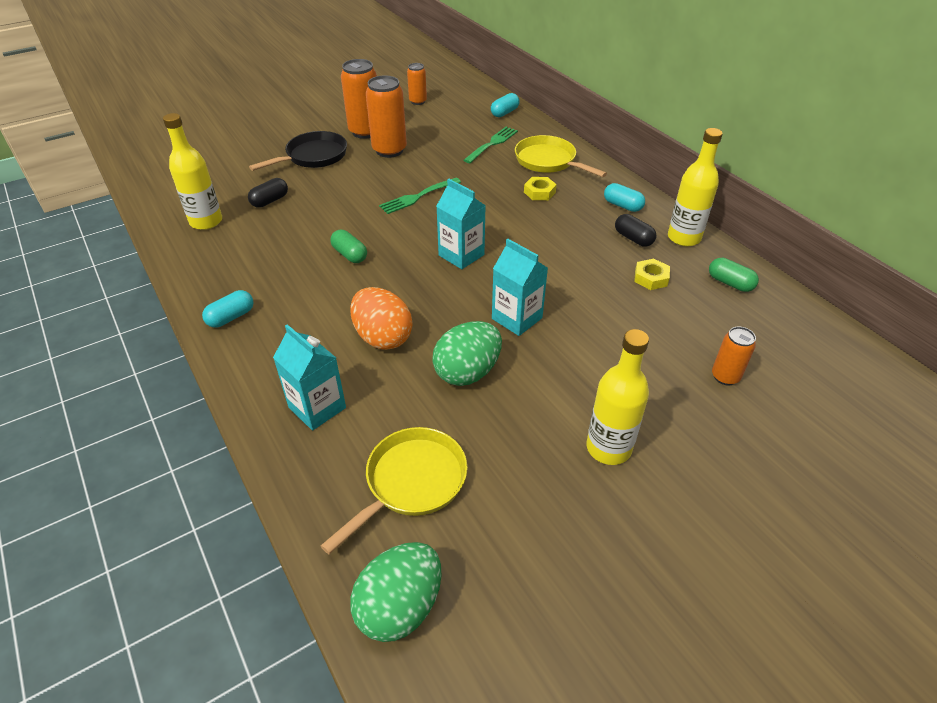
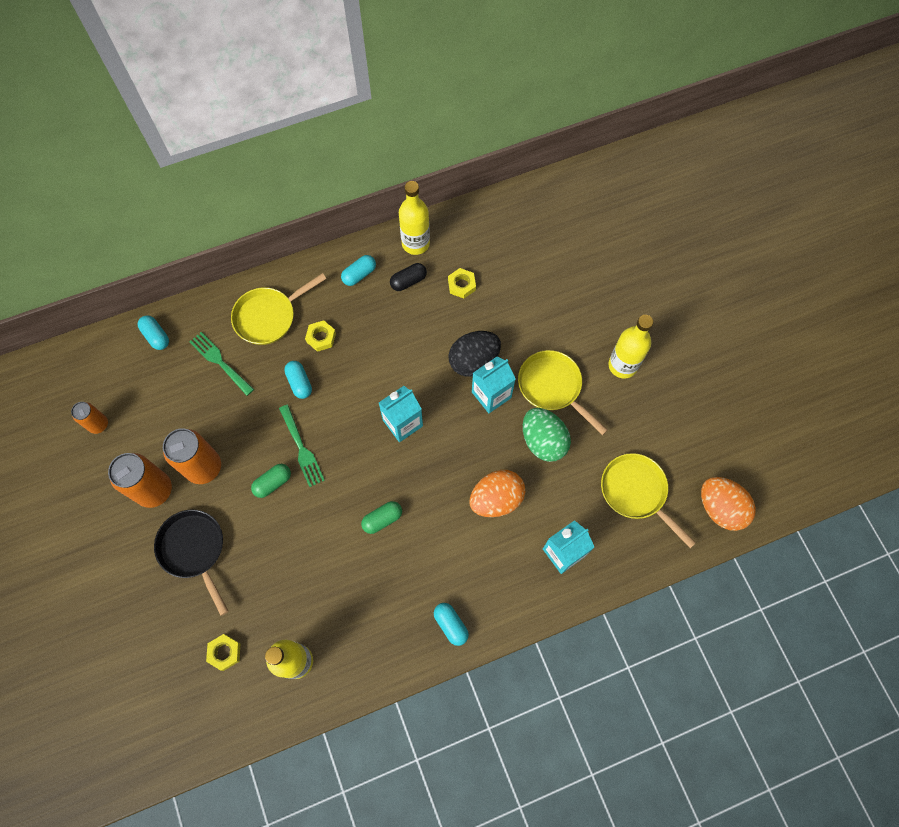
camera: 80 degrees left, 25 degrees up
black capsule [248,178,288,208] -> none
green egg [350,542,442,642] -> orange egg [701,477,756,531]
green capsule [709,258,759,292] -> green capsule moved to [251,464,291,498]
orange can [712,327,756,385] -> none
none -> yellow nut [206,634,241,671]
none -> turquoise capsule [284,361,312,399]
none -> black egg [448,331,501,377]
none -> yellow pan [518,350,608,435]

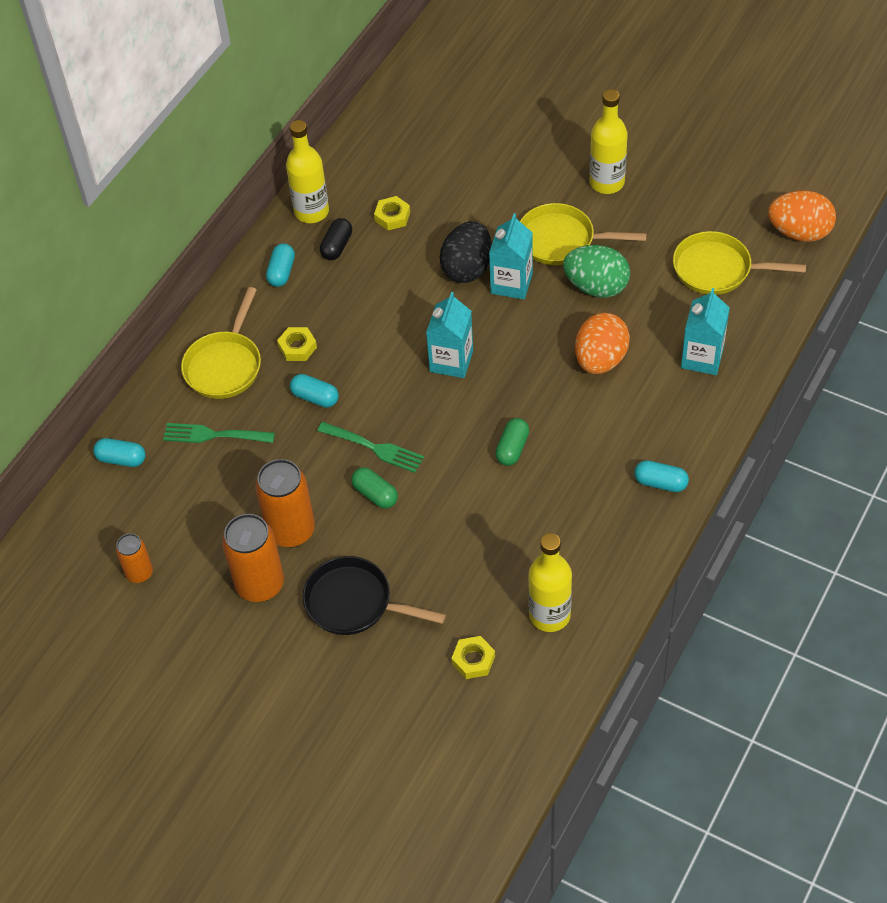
camera: 35 degrees left, 15 degrees down
green capsule [251,464,291,498] -> green capsule turned 60 degrees counterclockwise [351,467,398,509]

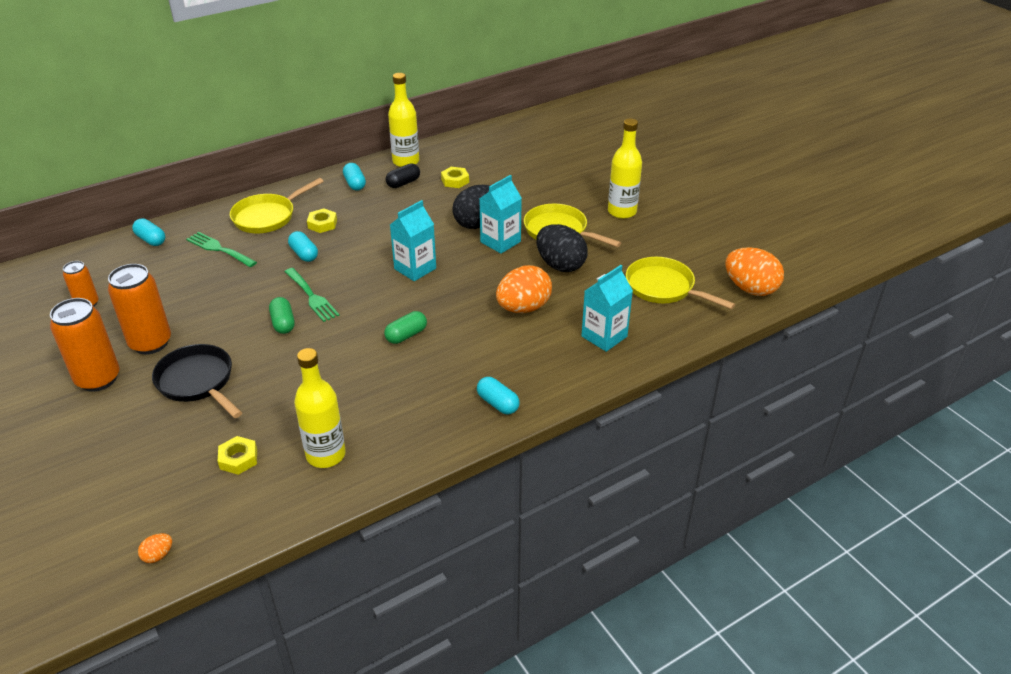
camera: 25 degrees right, 15 degrees down
orange can [255,459,315,548] -> orange can moved to [50,298,120,392]
turquoise capsule [266,243,295,287] -> turquoise capsule turned 60 degrees counterclockwise [343,163,366,191]
green egg [563,245,630,298] -> black egg [536,224,588,272]
none -> orange egg [138,533,172,563]

